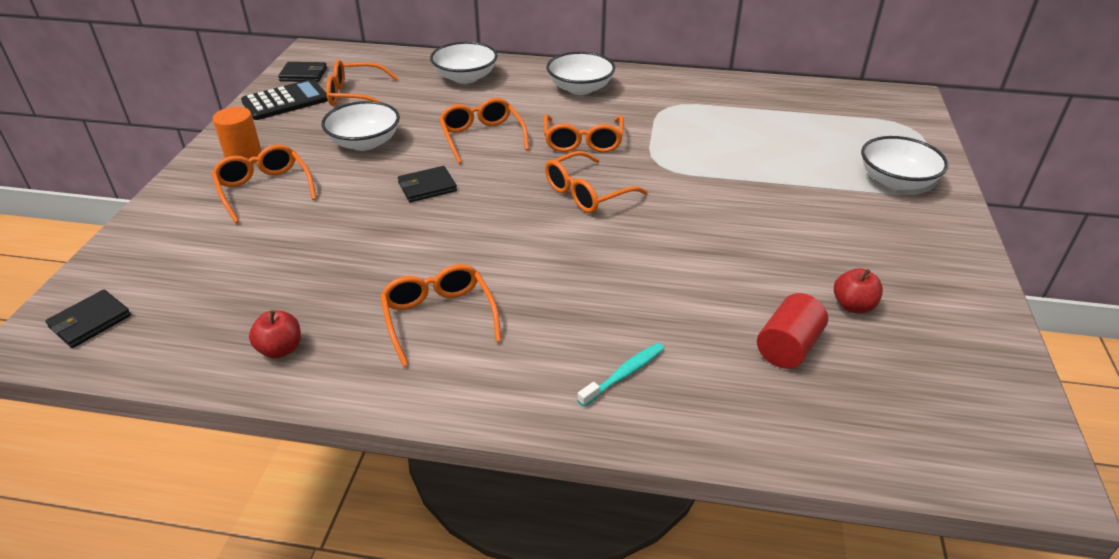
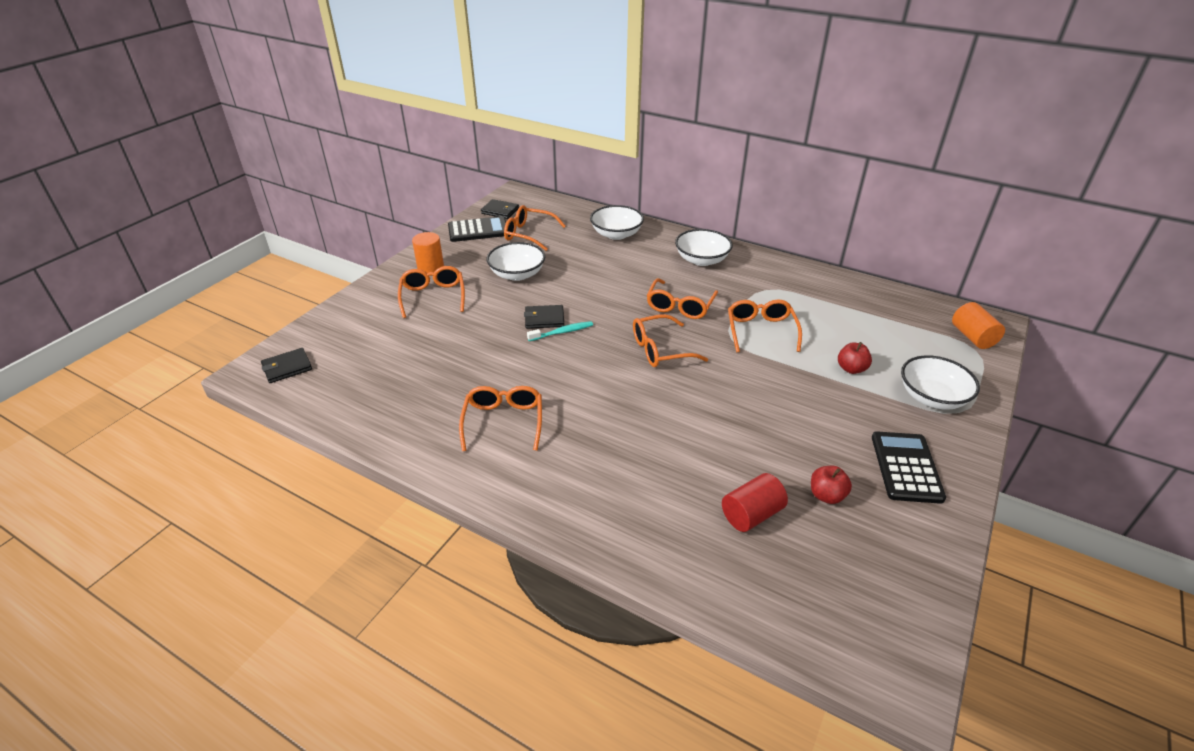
camera: 20 degrees right, 0 degrees up
red apple [249,310,301,359] -> red apple moved to [838,342,872,374]
orange glasses [439,98,529,164] -> orange glasses moved to [728,299,802,352]
turquoise toothbrush [577,343,664,407] -> turquoise toothbrush moved to [527,321,593,341]
none -> black calculator [872,432,946,504]
none -> orange cylinder [952,302,1005,349]

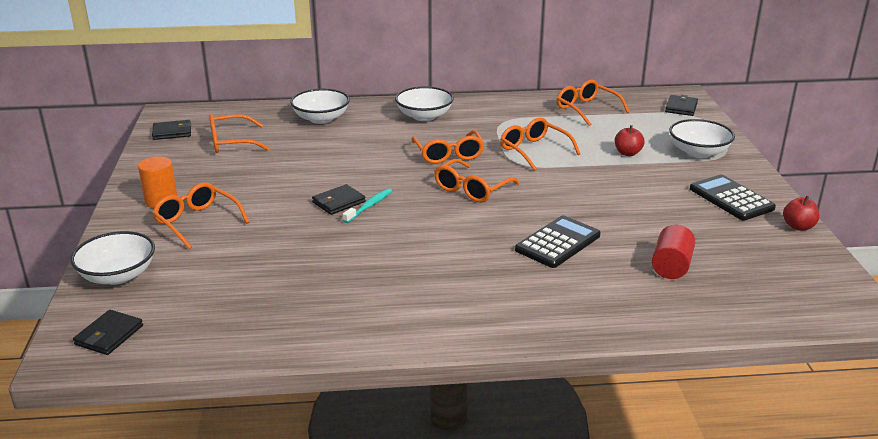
camera: 35 degrees left, 10 degrees down
black calculator [448,216,506,242] -> black calculator moved to [515,216,601,268]
orange glasses [459,386,542,451] -> orange glasses moved to [556,80,630,126]
white bowl [486,242,545,281] -> white bowl moved to [70,231,155,285]
red apple [811,466,852,504] -> red apple moved to [783,196,819,231]
orange cylinder [952,302,1005,349] -> black wallet [665,95,698,116]

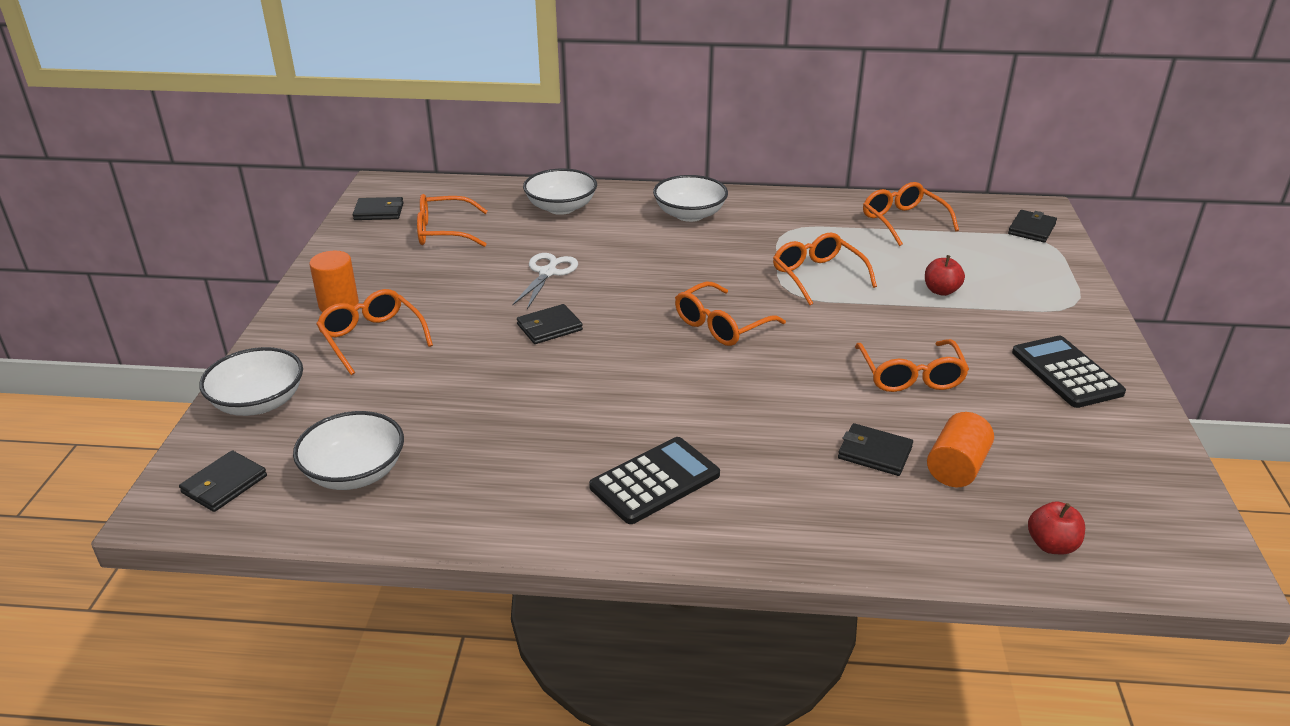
camera: 10 degrees right, 5 degrees up
turquoise toothbrush [343,188,392,223] -> none
orange glasses [411,130,484,164] -> orange glasses moved to [855,339,969,392]
black calculator [515,216,601,268] -> black calculator moved to [589,437,720,524]
red cylinder [652,225,695,279] -> orange cylinder [927,412,994,487]
white bowl [669,119,735,158] -> white bowl moved to [293,411,404,490]
red apple [783,196,819,231] -> red apple moved to [1028,501,1085,555]
none -> white scissors [512,253,578,309]
none -> black wallet [838,423,913,476]

